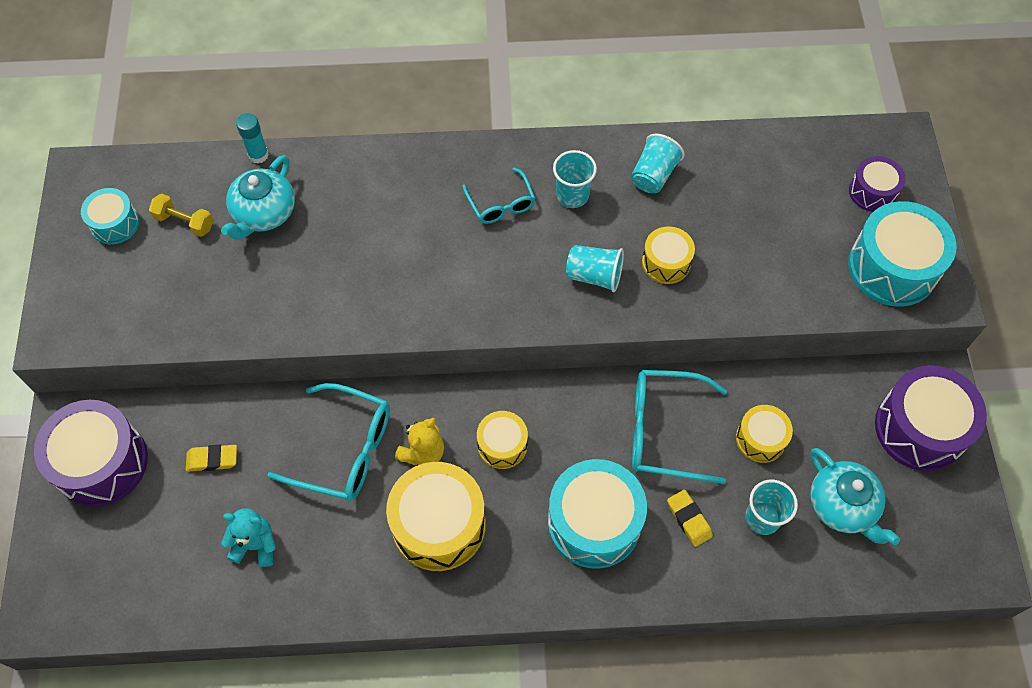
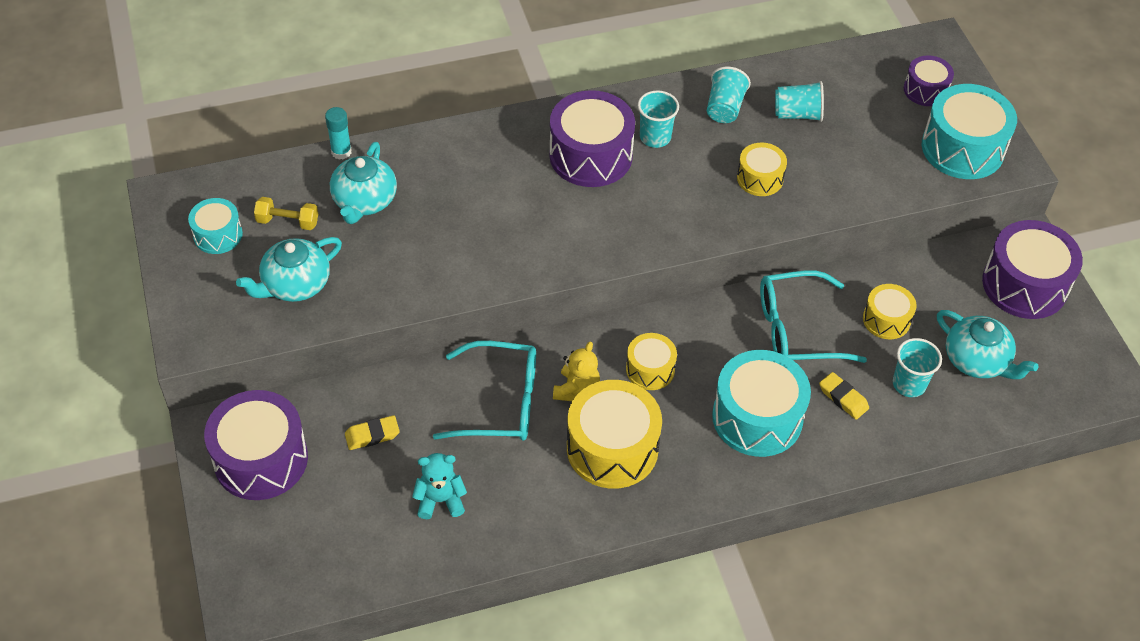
camera: 15 degrees left, 10 degrees down
turquoise glasses [462,168,536,224] -> purple drum [549,90,635,187]
turquoise cup [566,245,624,292] -> turquoise cup moved to [775,81,824,122]
none -> turquoise teapot [236,237,342,302]

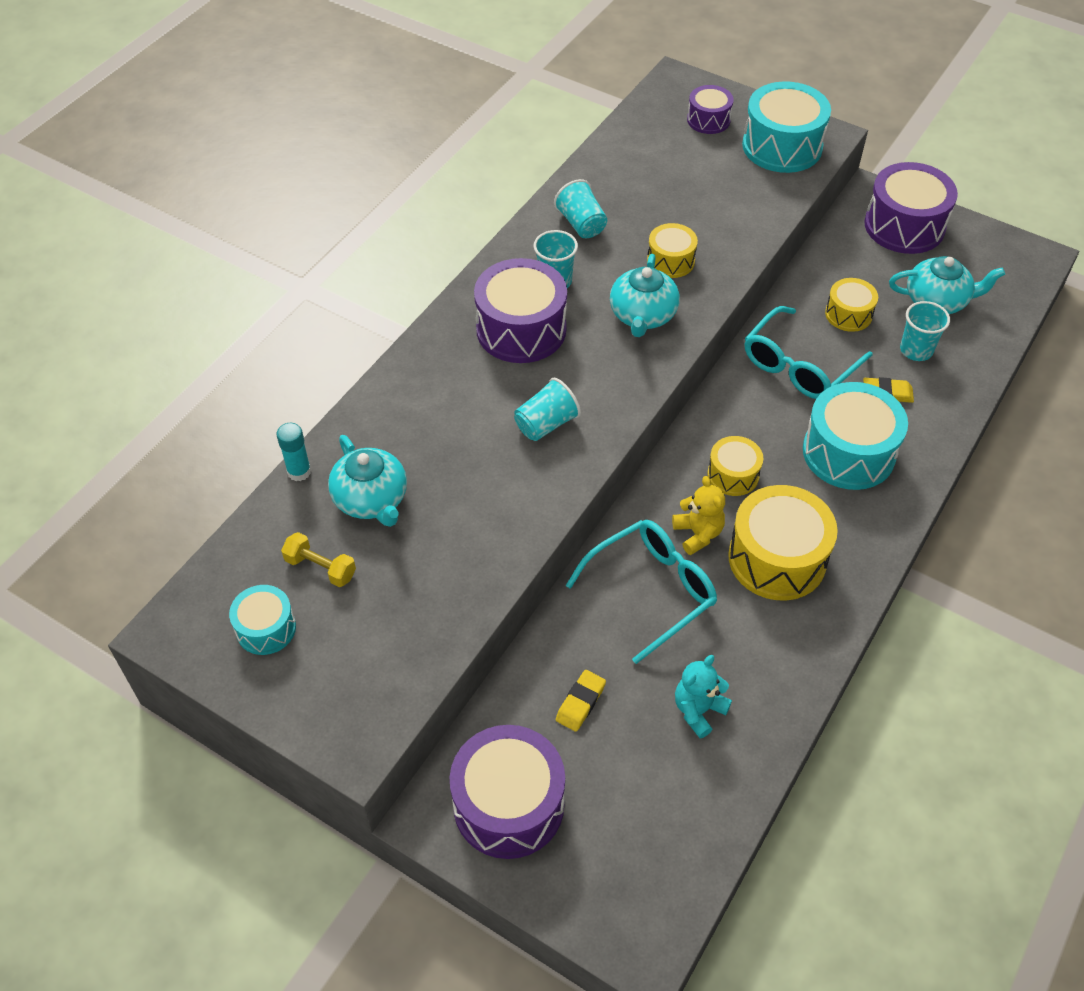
camera: 40 degrees left, 0 degrees up
turquoise teapot [236,237,342,302] -> turquoise teapot moved to [610,254,680,337]
yellow dumbbell [254,197,318,230] -> yellow dumbbell turned 60 degrees clockwise [281,532,356,587]
turquoise cup [775,81,824,122] -> turquoise cup moved to [514,378,581,441]

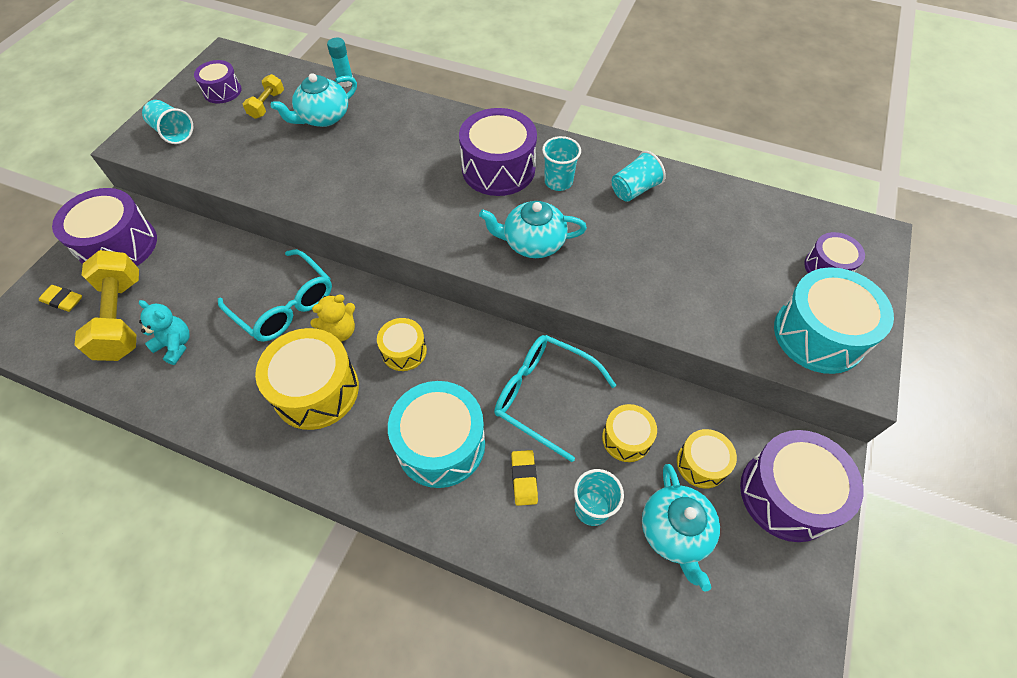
camera: 80 degrees right, 5 degrees up
turquoise drum [229,585,296,655] -> purple drum [194,60,242,104]
turquoise cup [514,378,581,441] -> turquoise cup moved to [142,100,193,144]
yellow eraser [556,670,606,732] -> yellow eraser moved to [39,285,82,312]
yellow drum [647,223,698,278] -> yellow drum moved to [677,429,737,488]
none -> yellow dumbbell [74,250,139,361]

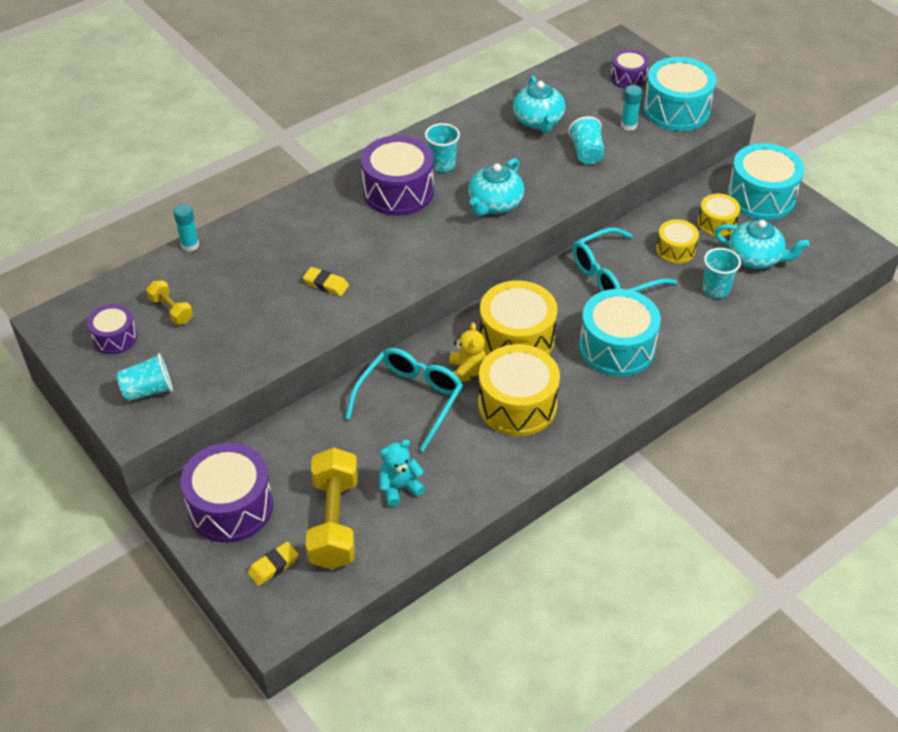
camera: 60 degrees left, 10 degrees down
yellow dumbbell [74,250,139,361] -> yellow dumbbell turned 75 degrees clockwise [306,447,358,570]
turquoise glasses [218,249,332,342] -> turquoise glasses turned 45 degrees counterclockwise [345,348,463,452]
turquoise teapot [271,73,357,127] -> turquoise teapot moved to [513,75,565,133]
yellow drum [377,318,427,371] -> yellow drum [480,280,558,355], size x1.81
yellow eraser [511,450,538,506] -> yellow eraser moved to [303,267,349,296]
turquoise cup [612,151,666,202] -> turquoise cup moved to [568,116,605,165]
purple drum [740,430,863,542] -> turquoise drum [727,143,804,220]
none -> turquoise glue stick [621,85,642,131]

